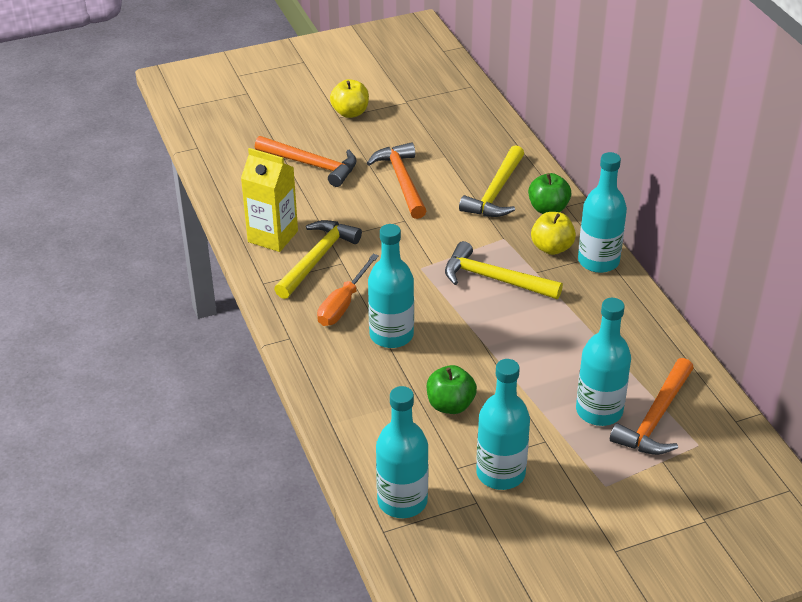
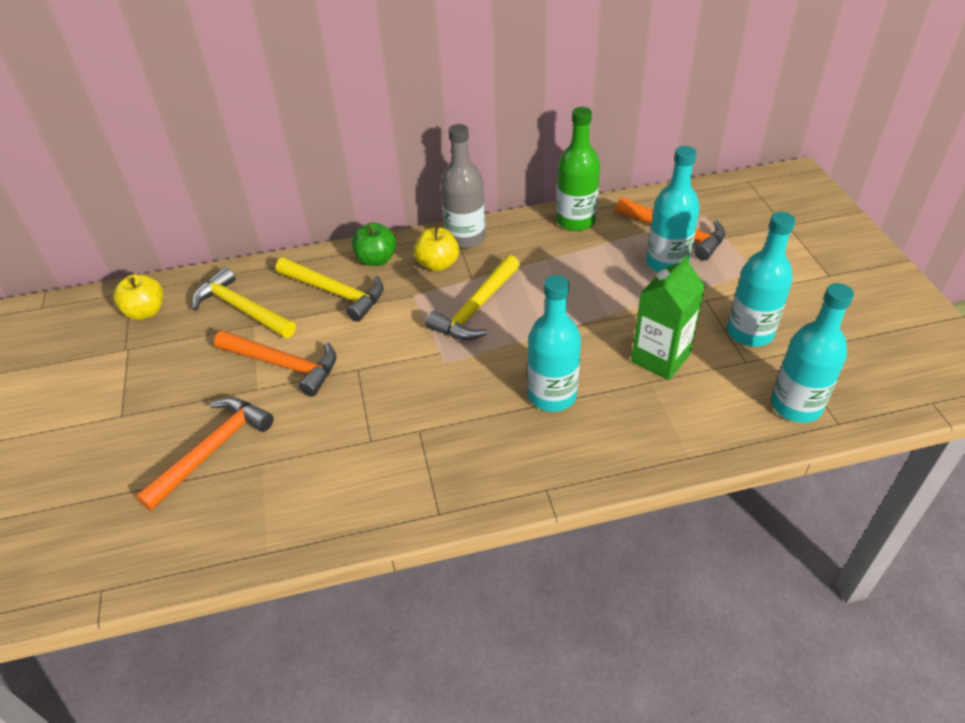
camera: 80 degrees left, 5 degrees up
yellow carton [241,148,298,252] -> none
yellow hammer [274,220,362,299] -> yellow hammer moved to [192,267,296,338]
orange screwdriver [317,254,379,326] -> none
yellow apple [330,79,369,118] -> yellow apple moved to [113,274,163,320]
orange hammer [367,142,426,219] -> orange hammer turned 150 degrees counterclockwise [214,331,337,397]
green apple [427,365,477,414] -> green carton [631,255,705,380]
turquoise bottle [578,152,627,273] -> grey bottle [441,124,486,249]
none -> green bottle [556,107,600,231]

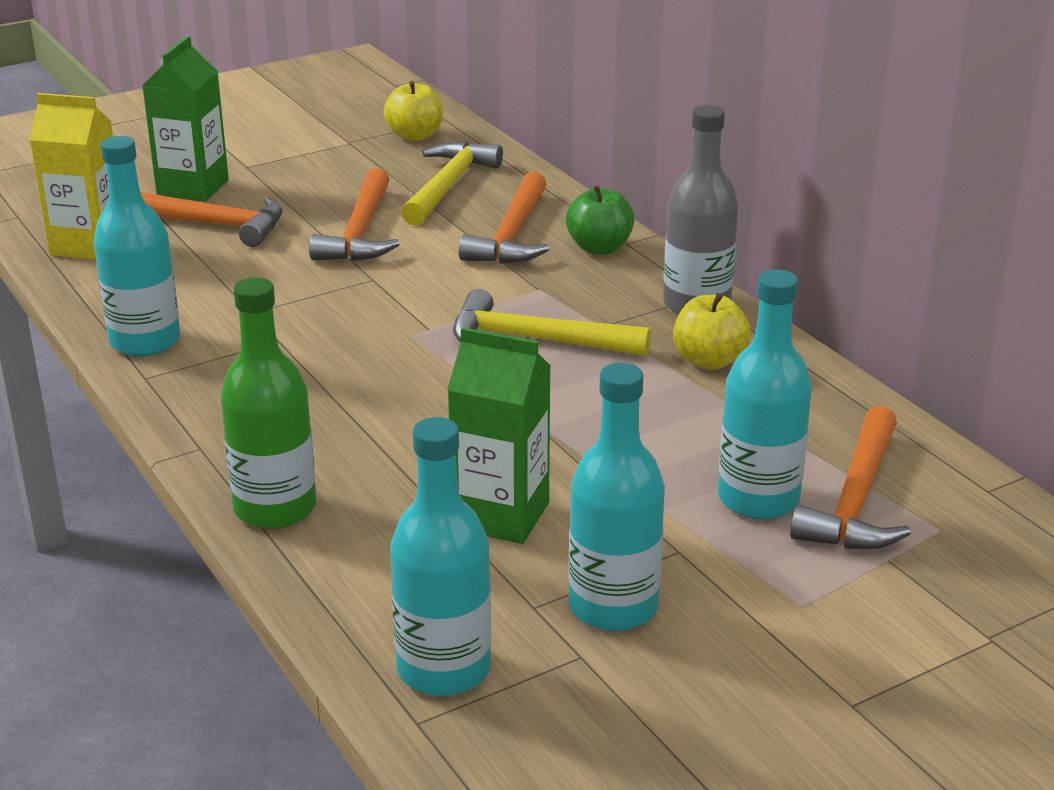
camera: 70 degrees right, 15 degrees down
yellow hammer [276,258,384,322] -> orange hammer [459,171,549,264]
yellow apple [414,227,459,271] -> yellow apple moved to [673,293,751,370]
turquoise bottle [527,275,581,412] -> turquoise bottle moved to [94,136,180,357]
green bottle [556,107,600,231] -> green bottle moved to [220,277,316,529]
none -> yellow carton [29,93,113,260]
none -> green carton [142,36,229,202]

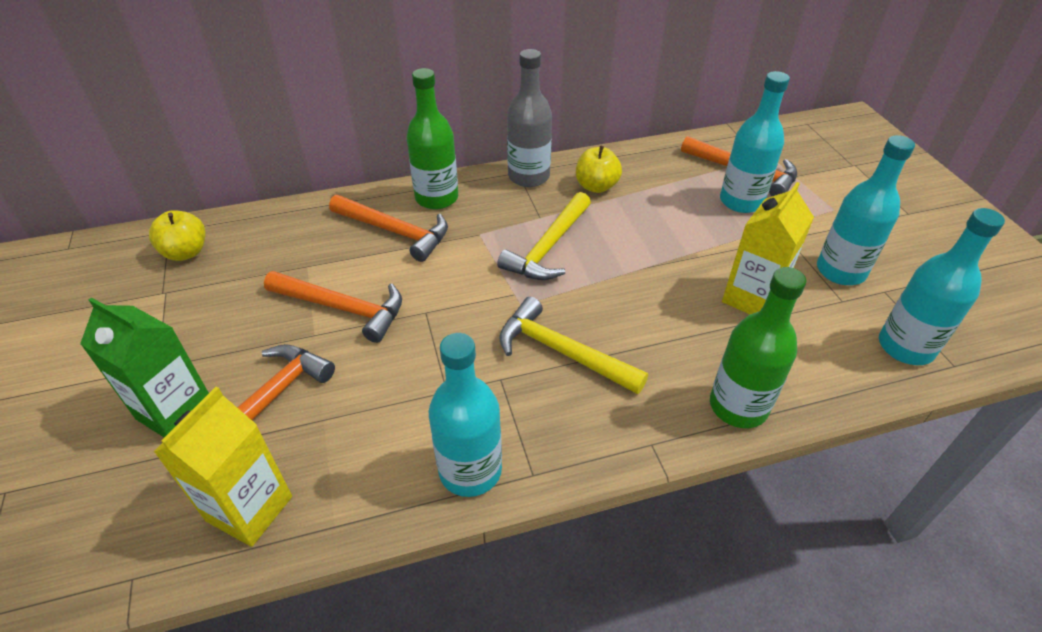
camera: 75 degrees left, 15 degrees up
yellow hammer [401,141,503,226] -> yellow hammer moved to [499,297,648,394]
green carton [447,327,551,544] -> yellow carton [722,182,814,314]
green apple [566,185,635,255] -> green bottle [406,68,458,209]

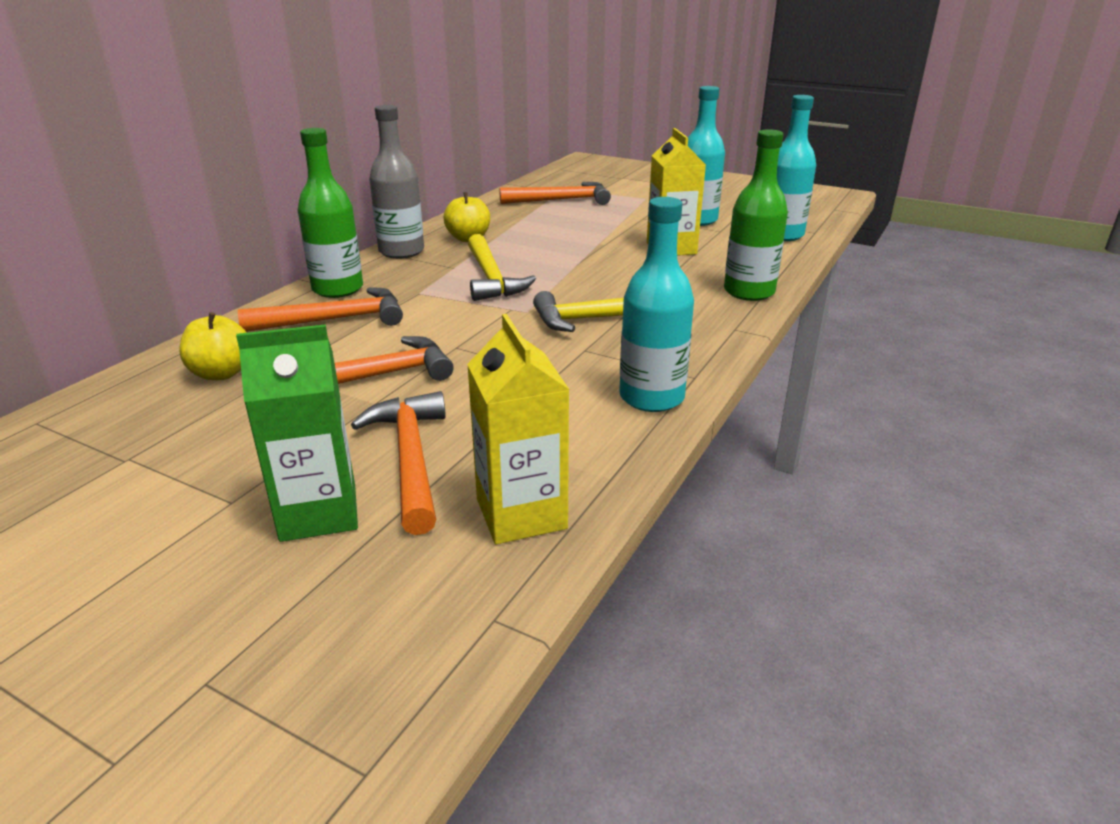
camera: 45 degrees left, 15 degrees down
yellow apple [149,210,206,261] -> yellow apple moved to [179,312,247,380]
turquoise bottle [720,71,790,213] -> none

